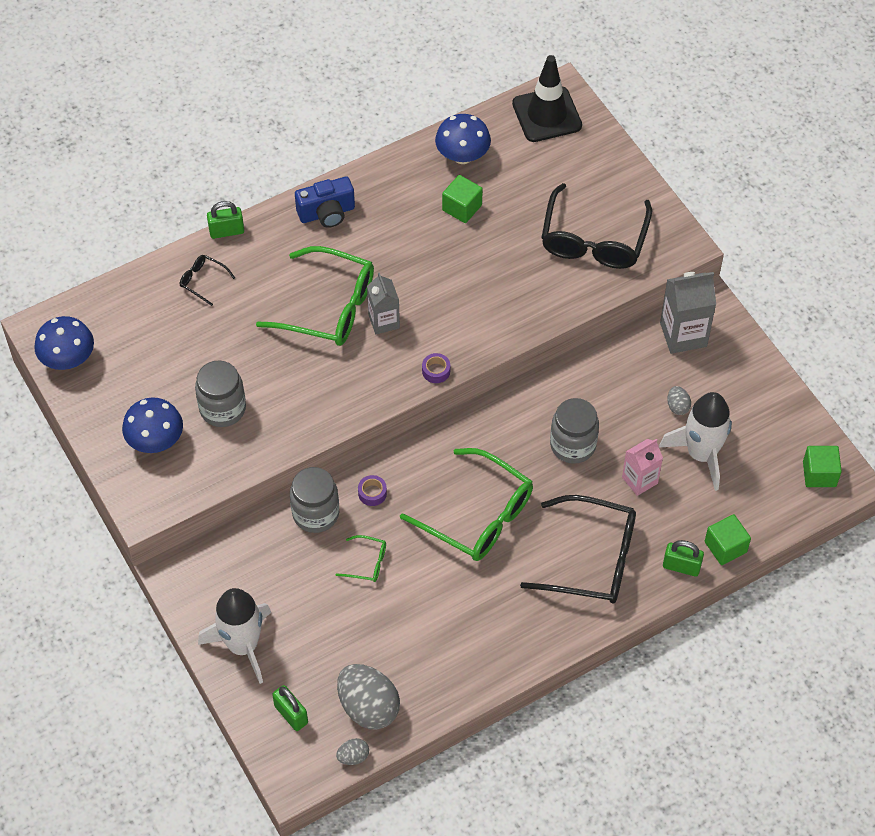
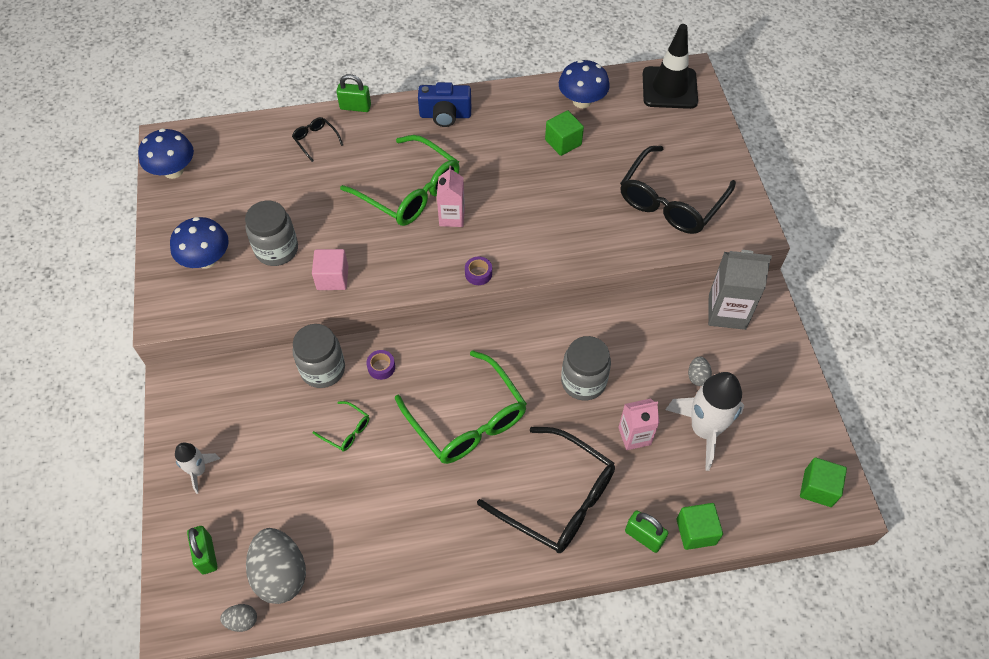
camera: 20 degrees right, 0 degrees up
white rocket [198,588,271,684] -> white rocket [175,443,220,494], size x0.54
grey carton [367,273,400,334] -> pink carton [437,166,465,227]
none -> pink cube [312,249,348,290]

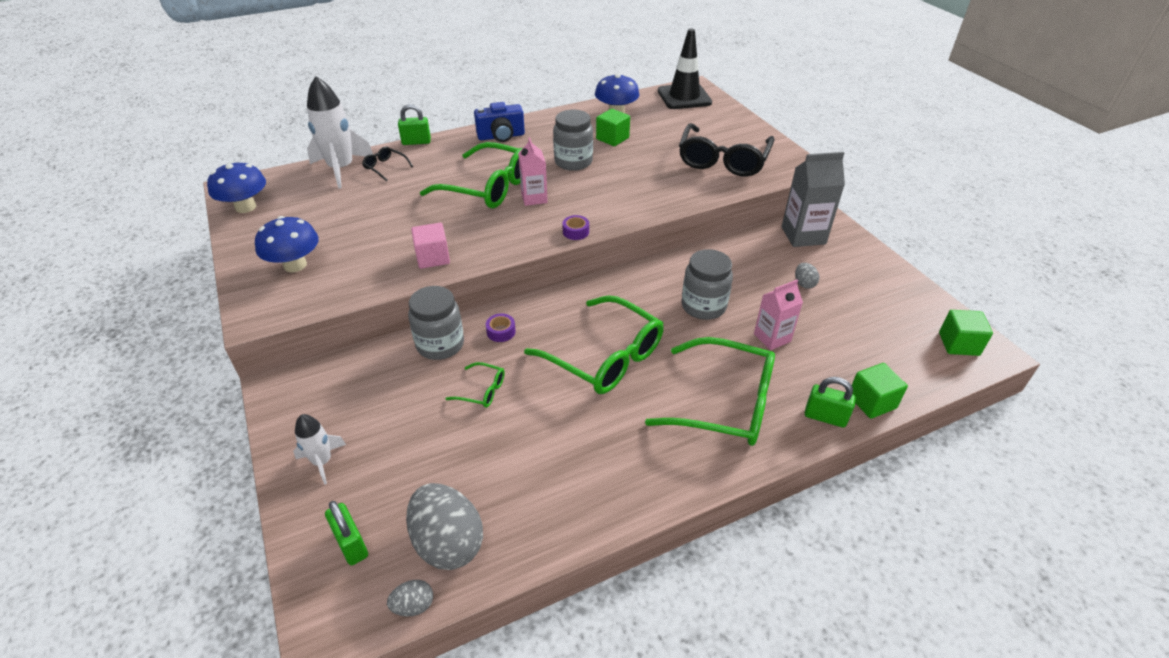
camera: 15 degrees left, 15 degrees down
grey jar [245,201,298,266] -> grey jar moved to [553,110,593,171]
black glasses [477,427,615,553] -> green glasses [645,337,775,446]
white rocket [666,372,744,471] -> white rocket moved to [307,76,373,189]

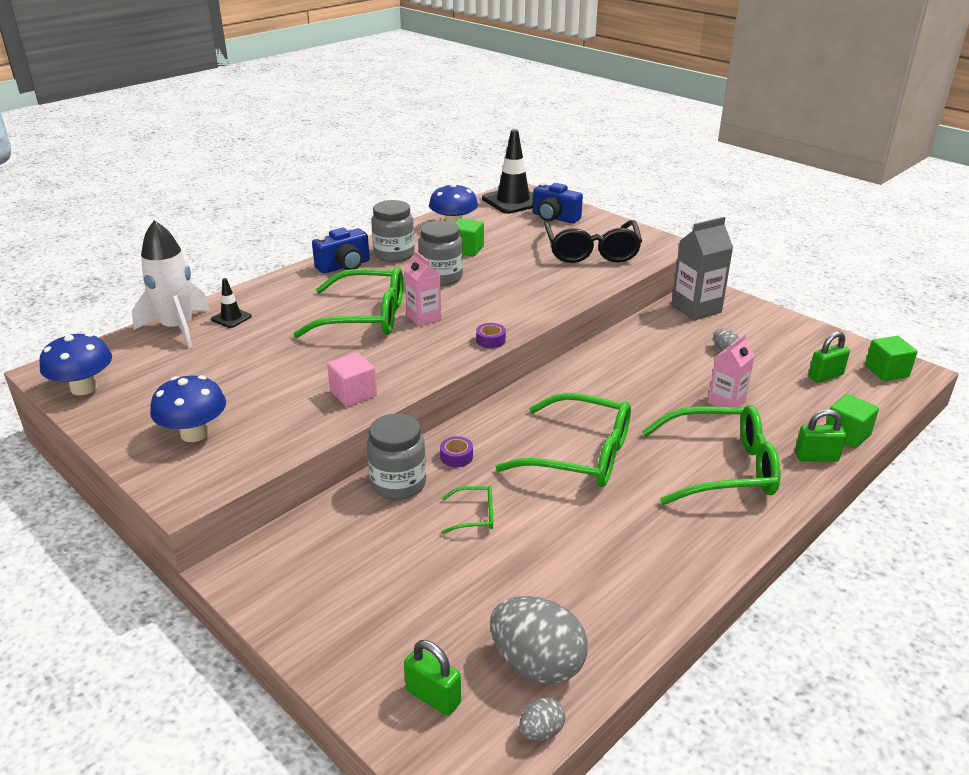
camera: 20 degrees left, 10 degrees down
white rocket [293,414,346,485] -> none
black glasses [362,147,413,182] -> black traffic cone [211,278,252,328]
green padlock [398,104,431,145] -> green padlock moved to [808,331,850,383]
grey jar [681,249,733,320] -> grey jar moved to [371,200,415,262]
none -> blue camera [533,183,583,224]

